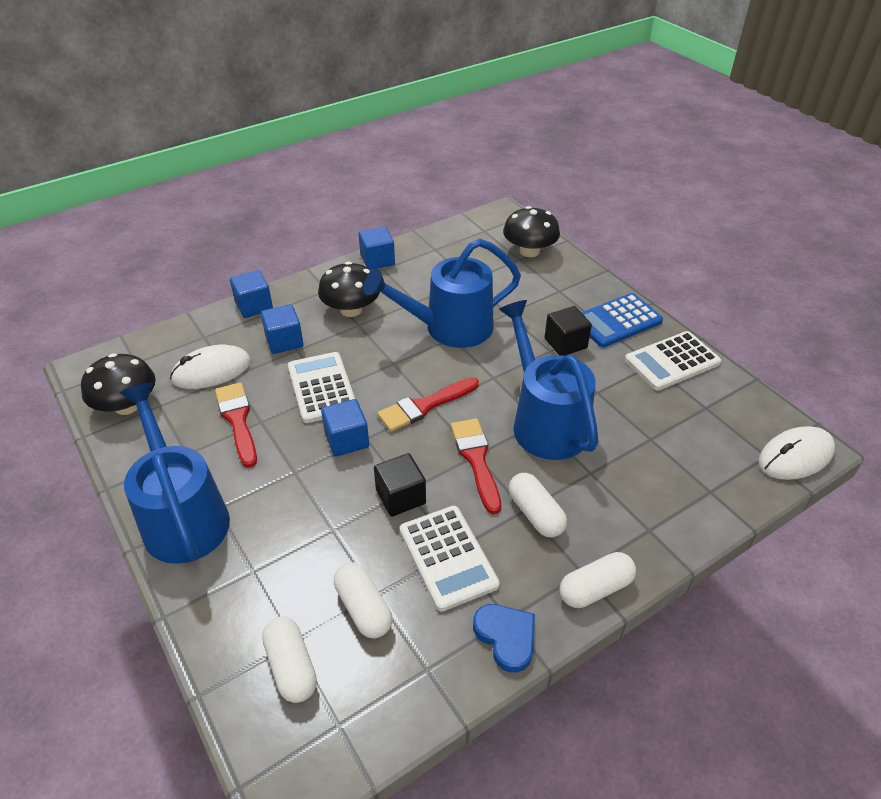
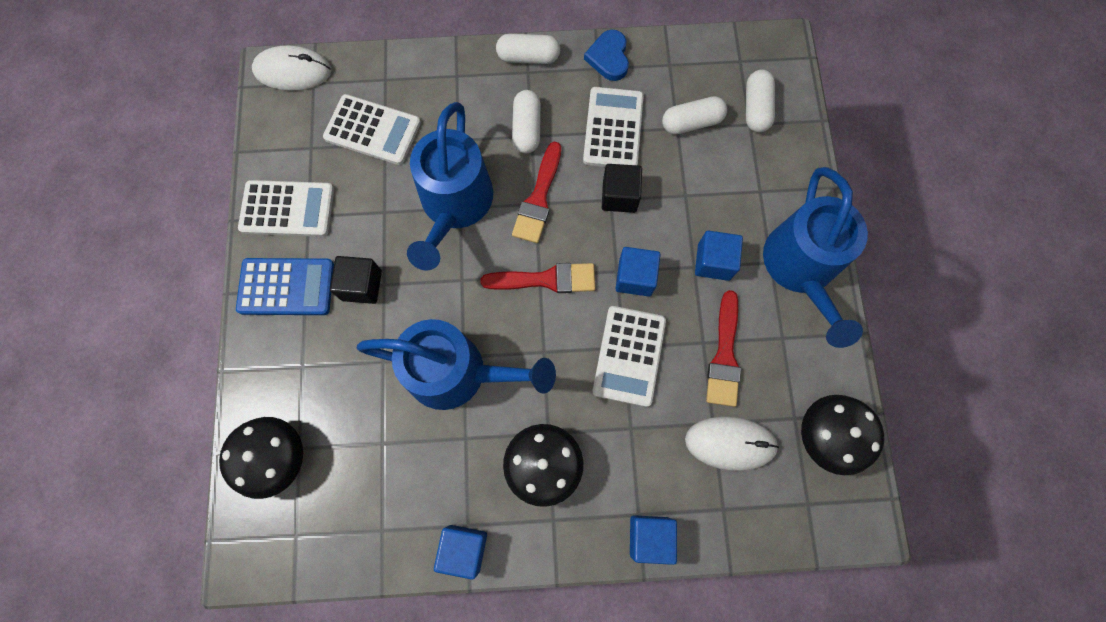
camera: 150 degrees left, 30 degrees up
blue cube [261,304,304,354] -> blue cube moved to [695,231,743,281]
white capsule [334,562,392,638] -> white capsule turned 75 degrees clockwise [662,96,727,135]
none -> white calculator [323,94,421,165]

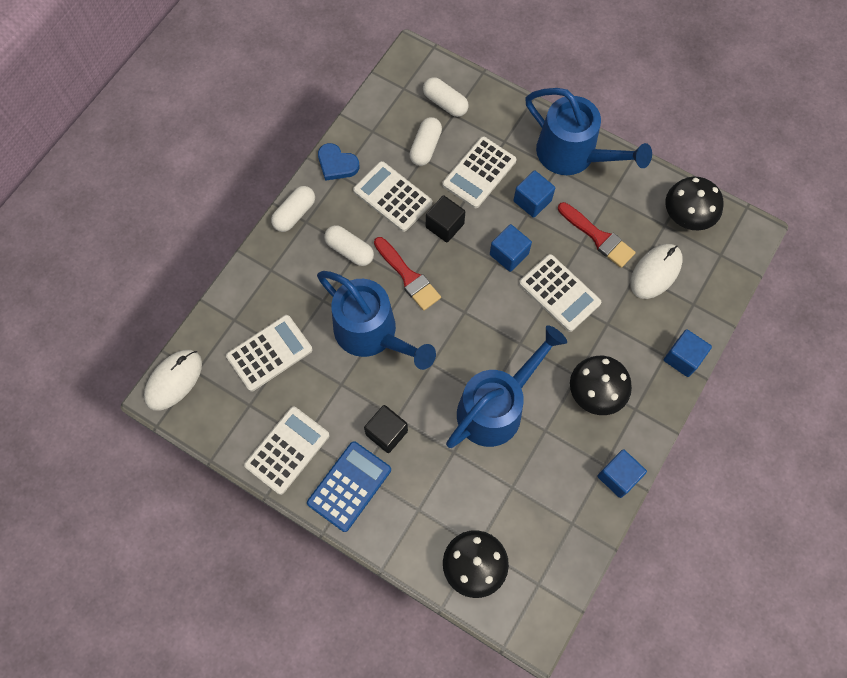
camera: 55 degrees left, 5 degrees down
red brush [481,263,595,293] -> none
none -> white calculator [442,137,516,208]

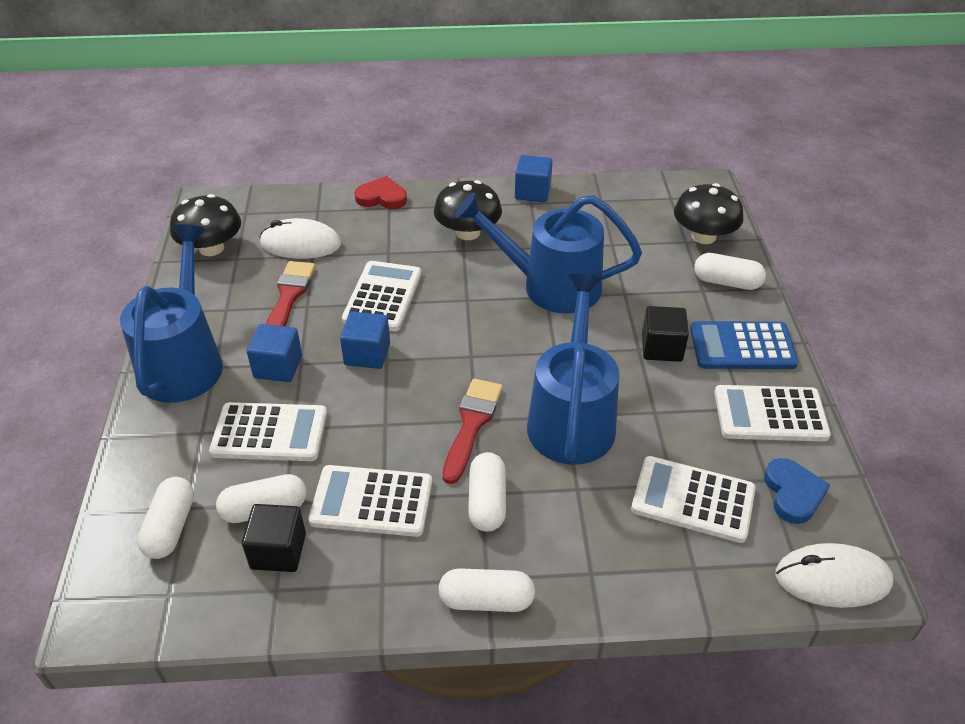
camera: 125 degrees left, 25 degrees down
blue heart [318,143,359,181] -> blue heart moved to [764,458,830,524]
white calculator [353,161,432,232] -> white calculator turned 90 degrees clockwise [308,465,432,537]
black cube [426,195,465,243] -> black cube moved to [242,504,306,572]
blue cube [664,329,712,377] -> red heart [355,176,407,209]
none -> white capsule [694,253,766,290]

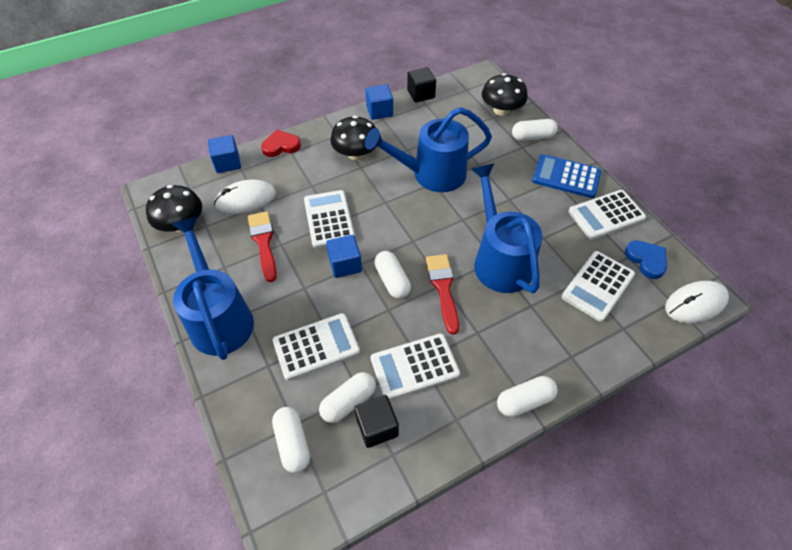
camera: 25 degrees left, 10 degrees up
blue cube [247,324,302,382] -> blue cube moved to [208,135,241,173]
white capsule [468,452,506,532] -> white capsule moved to [374,251,411,299]
white calculator [631,456,756,543] -> white calculator turned 45 degrees counterclockwise [561,251,635,322]
black cube [642,306,689,362] -> black cube moved to [407,67,436,103]
blue calculator [690,321,798,369] -> blue calculator turned 45 degrees clockwise [532,154,601,198]

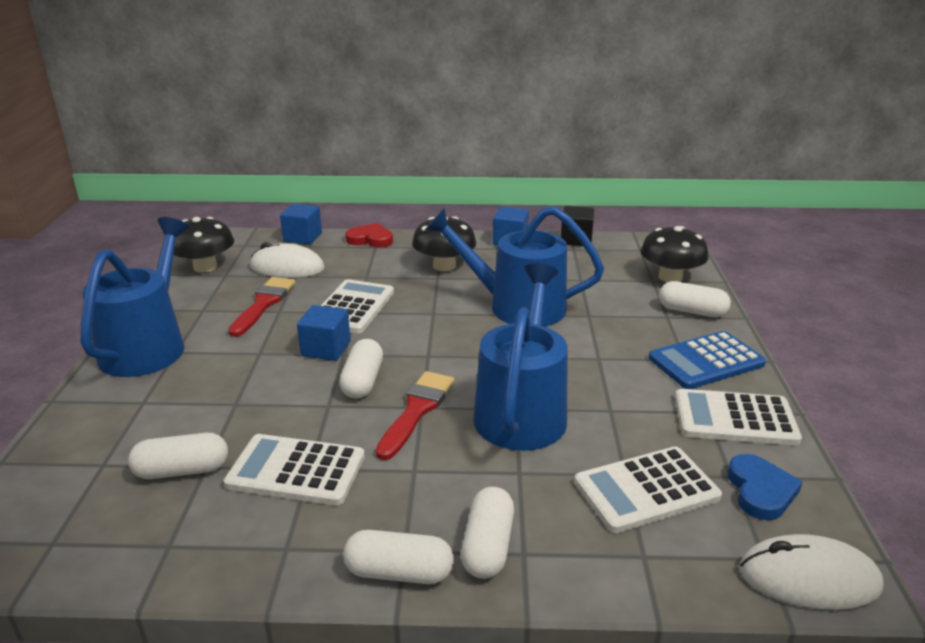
camera: 30 degrees right, 25 degrees down
white capsule [272,407,310,473] -> white capsule moved to [461,487,514,579]
white calculator [273,313,360,381] -> none
black cube [354,395,399,448] -> none
blue calculator [532,154,601,198] -> blue calculator turned 75 degrees counterclockwise [649,331,766,389]

